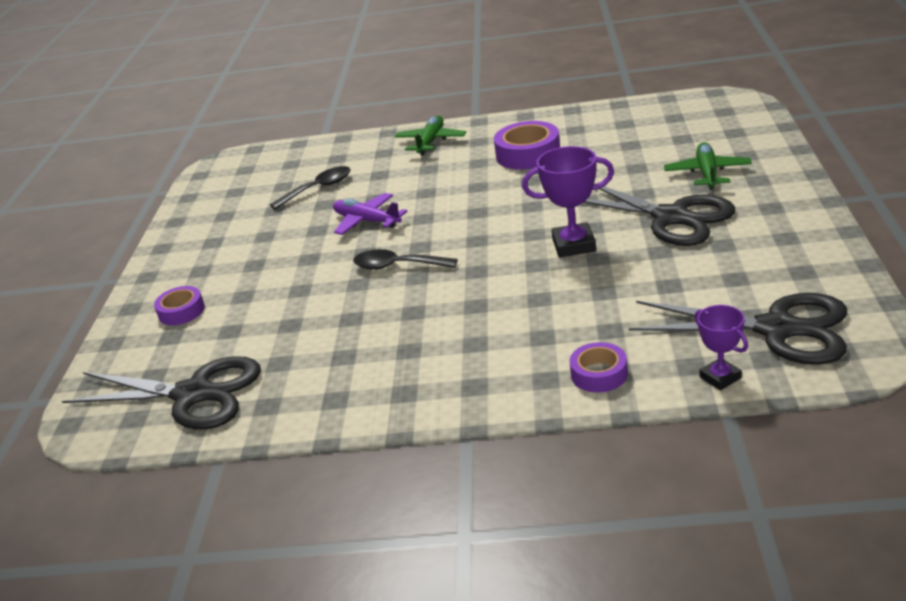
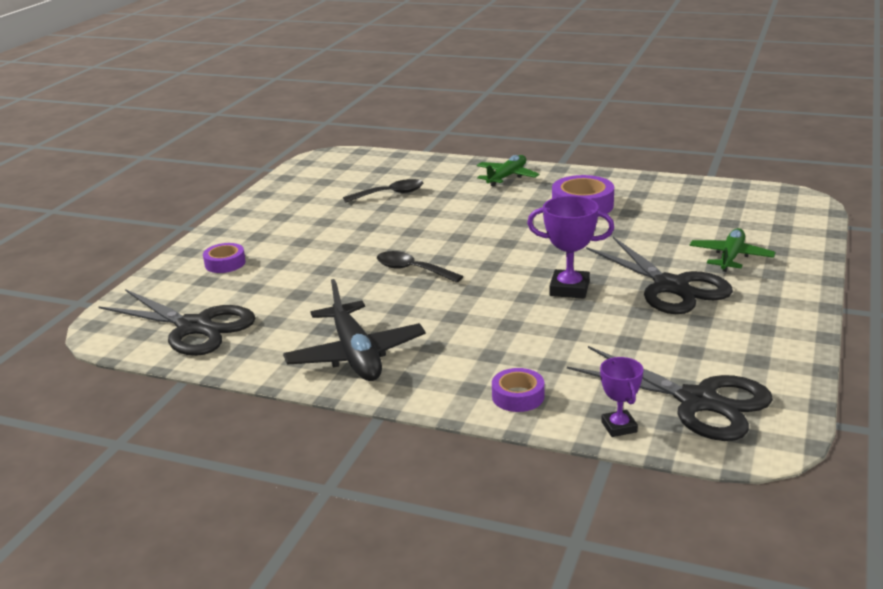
camera: 15 degrees right, 5 degrees down
purple plane [333,193,408,235] -> none
none -> black plane [283,279,426,381]

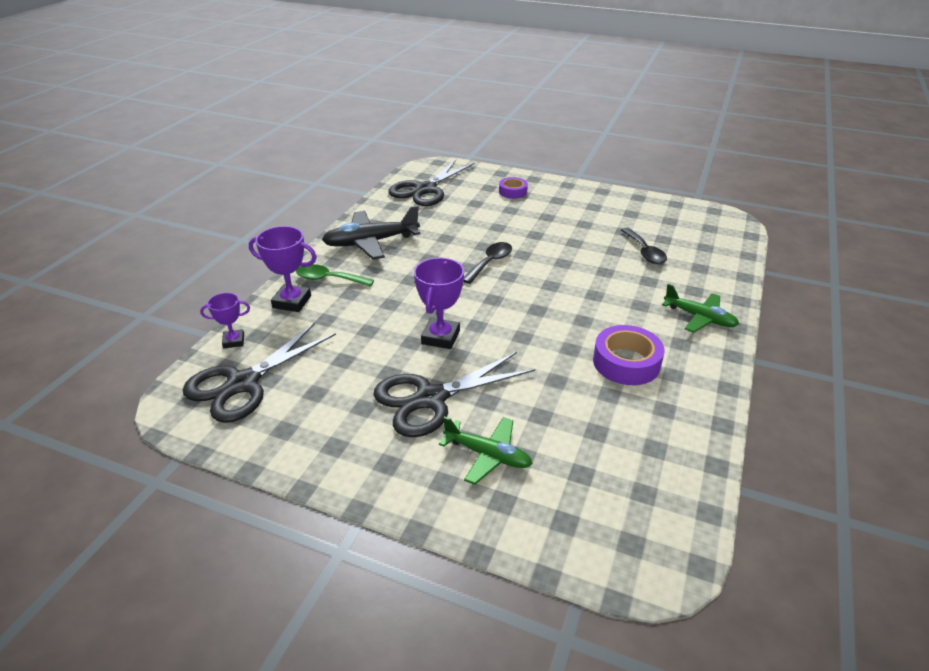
camera: 90 degrees right, 10 degrees up
purple tape [492,368,544,412] -> purple trophy [249,226,317,312]
none -> green spoon [296,264,374,287]

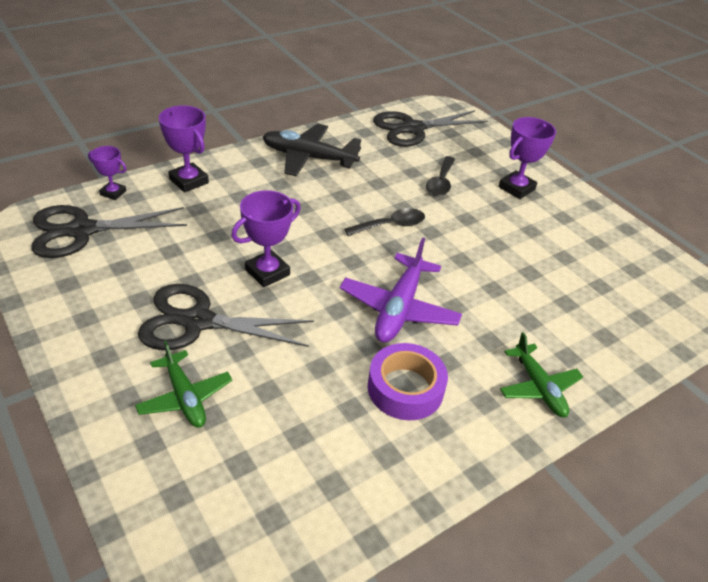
camera: 30 degrees right, 5 degrees up
green spoon [296,264,374,287] -> none
purple tape [499,177,528,199] -> none
black spoon [621,228,667,264] -> black spoon moved to [426,156,455,196]
none -> purple plane [340,237,462,343]
none -> purple trophy [498,117,556,199]

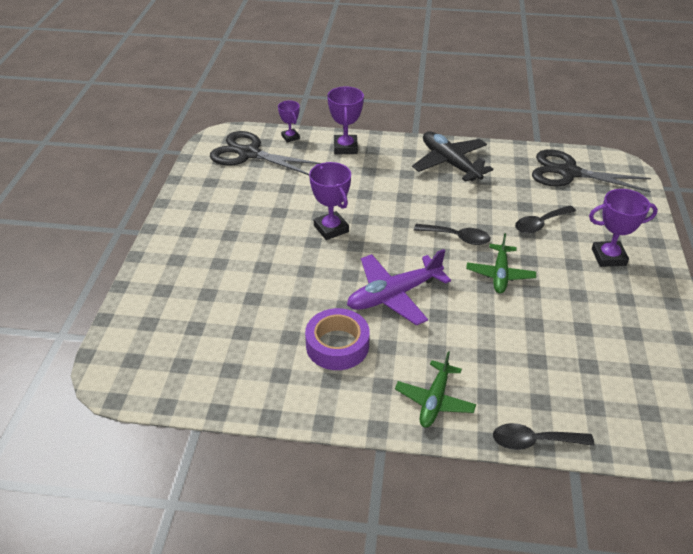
camera: 45 degrees right, 0 degrees up
green plane [135,341,232,428] -> green plane moved to [466,233,536,293]
black scissors [138,284,314,350] -> none
purple trophy [231,190,301,288] -> purple trophy turned 60 degrees clockwise [309,162,351,240]
none -> black spoon [493,423,594,450]

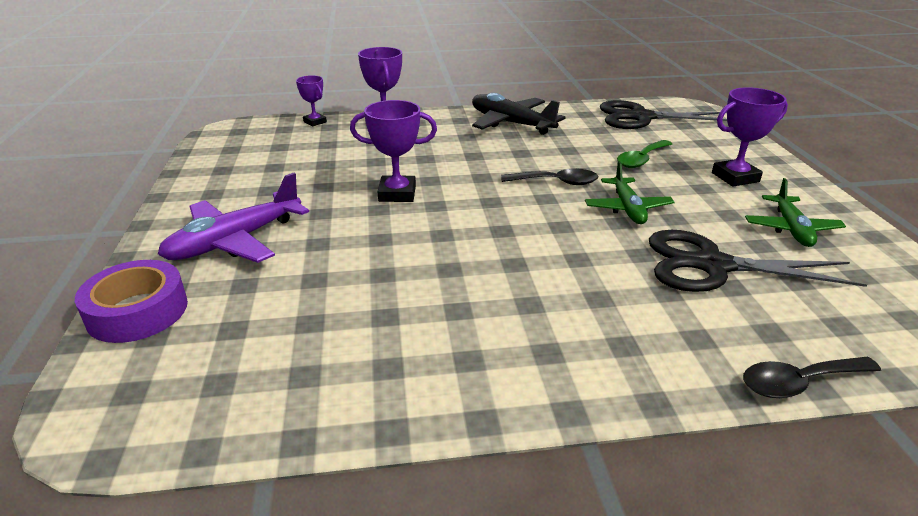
camera: 15 degrees left, 10 degrees down
black scissors [210,131,321,175] -> black scissors moved to [649,230,867,292]
purple tape [305,308,370,370] -> purple tape moved to [75,260,188,343]
purple trophy [309,162,351,240] -> purple trophy turned 45 degrees counterclockwise [350,100,437,202]
purple plane [347,249,451,326] -> purple plane moved to [158,173,309,263]
green plane [395,351,476,428] -> green plane moved to [745,178,846,247]
black spoon [515,206,576,234] -> green spoon [617,140,672,168]

